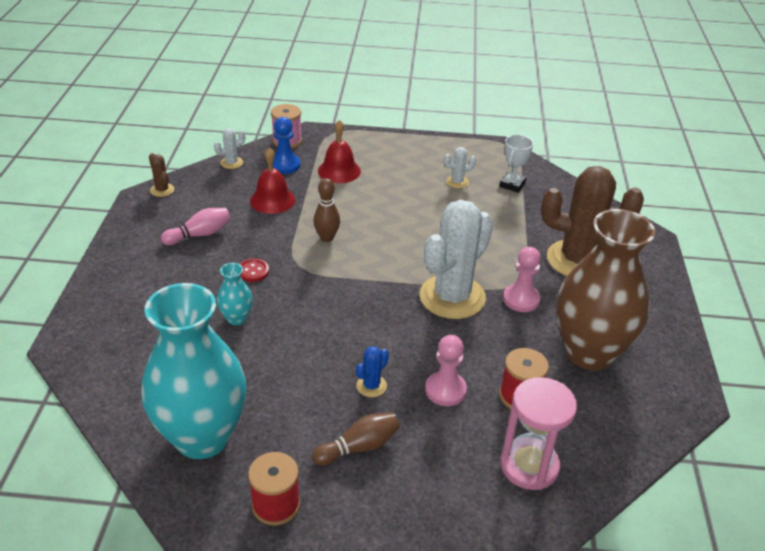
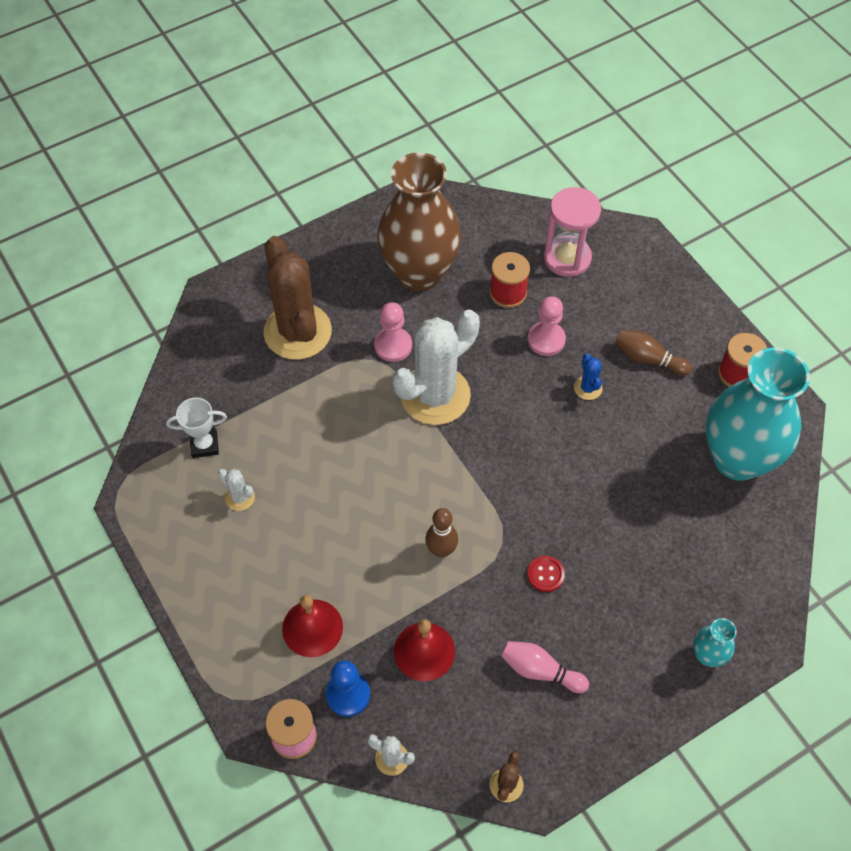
camera: 125 degrees left, 20 degrees up
turquoise vase [217,263,253,325] -> turquoise vase moved to [693,618,737,667]
blue cactus [356,346,389,397] -> blue cactus turned 75 degrees clockwise [574,354,603,400]
white cactus [420,200,493,319] -> white cactus turned 45 degrees counterclockwise [392,309,480,425]

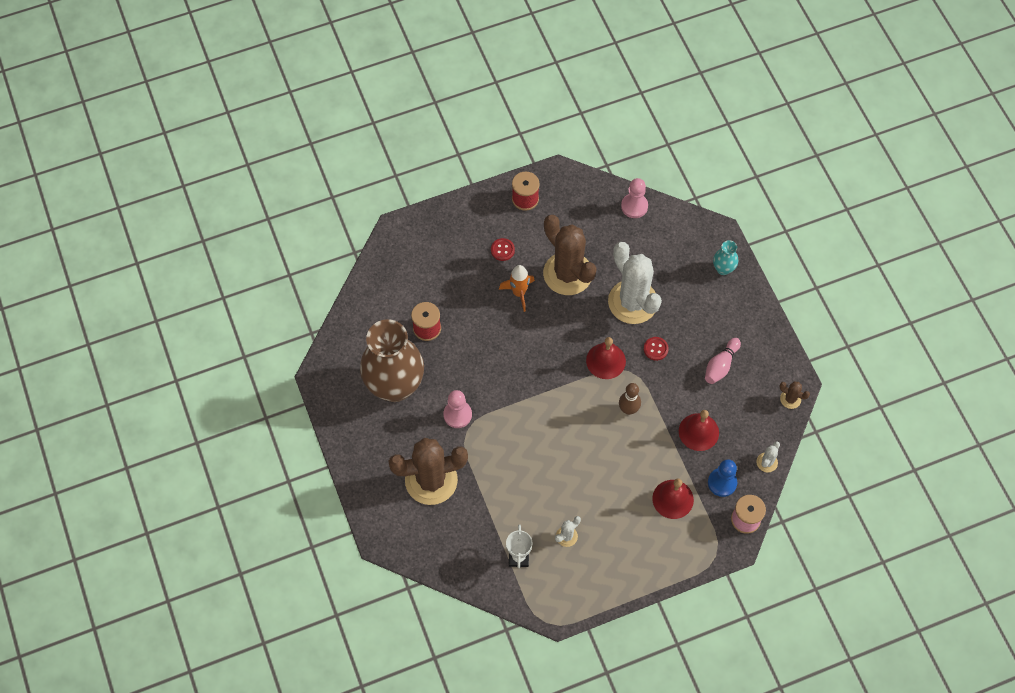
camera: 80 degrees left, 5 degrees up
white cactus [392,309,480,425] -> white cactus moved to [608,242,662,324]
pink pawn [528,296,566,356] -> pink pawn moved to [621,178,648,218]
pink hourglass [544,187,601,277] -> none
blue cactus [574,354,603,400] -> orange rocket [499,265,535,312]
brown bowling pin [615,330,692,376] -> red button [491,238,515,261]
turquoise vase [706,347,810,481] -> none
none -> brown cactus [543,215,597,295]
none -> red bell [586,337,626,379]

